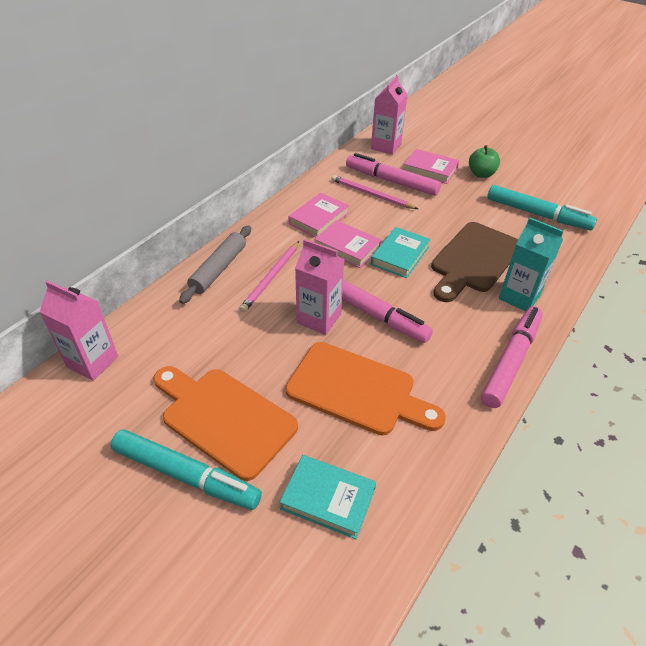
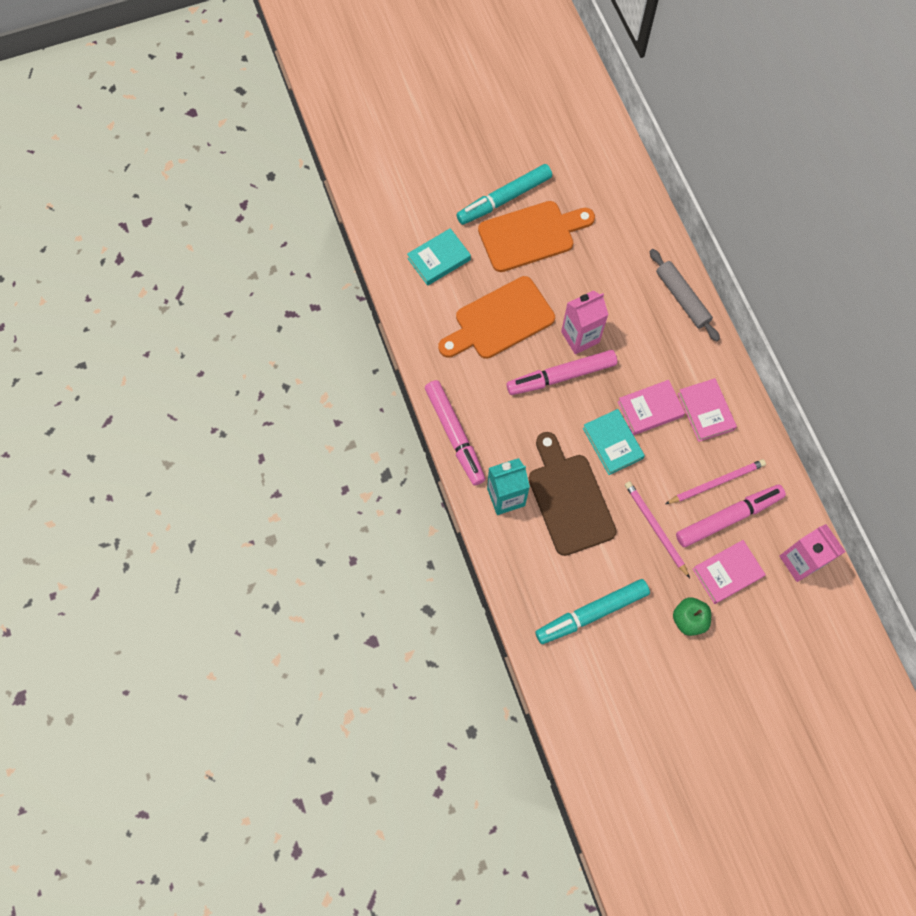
camera: 125 degrees right, 25 degrees up
pink carton [39,281,118,381] -> none
pink pencil [239,241,299,312] -> pink pencil moved to [625,481,690,578]

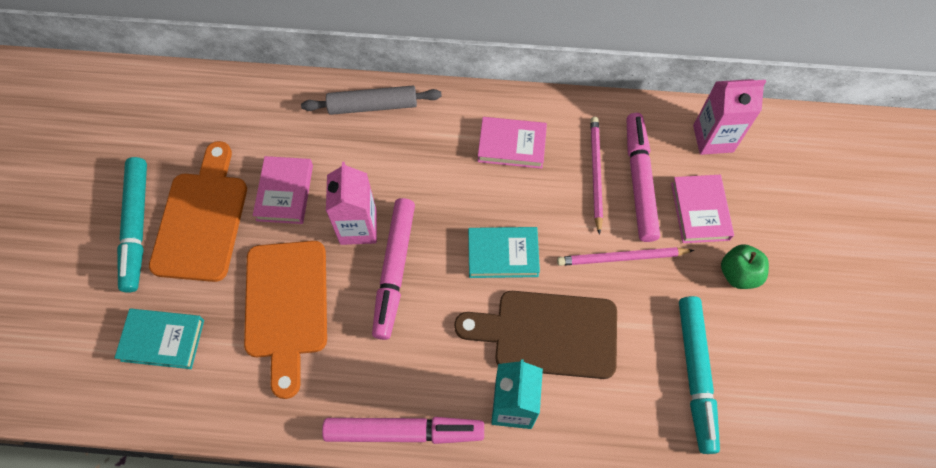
camera: 65 degrees left, 5 degrees down
turquoise book [407,228,471,286] -> turquoise book turned 75 degrees counterclockwise [115,309,204,369]
pink book [618,380,685,435] -> pink book moved to [253,156,313,224]

